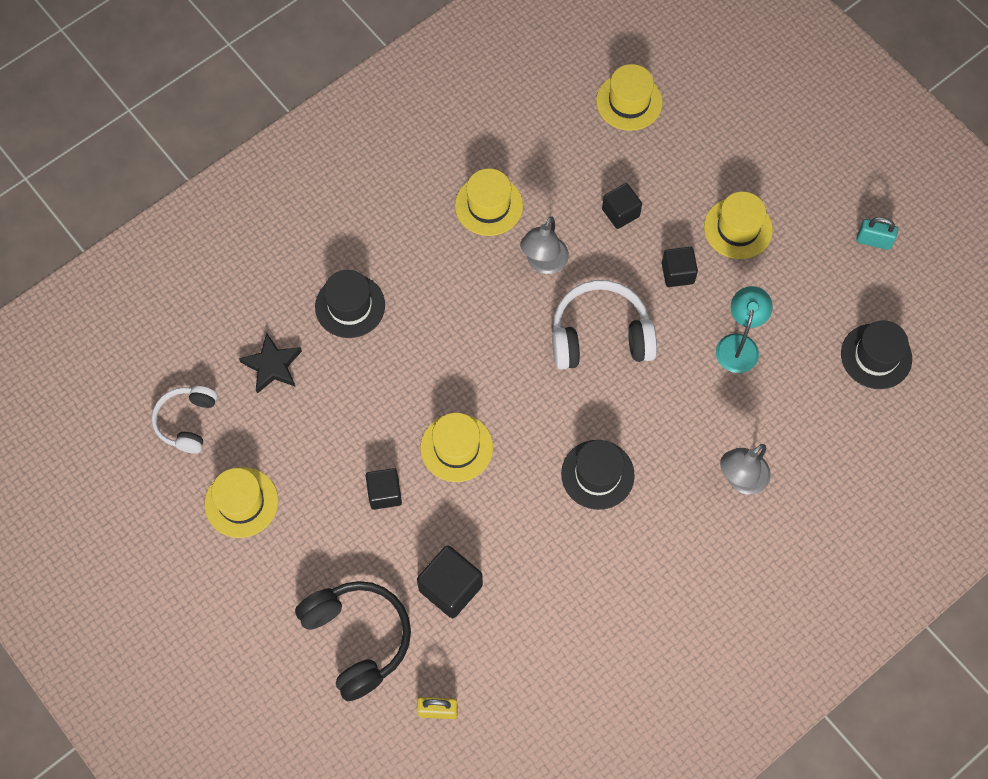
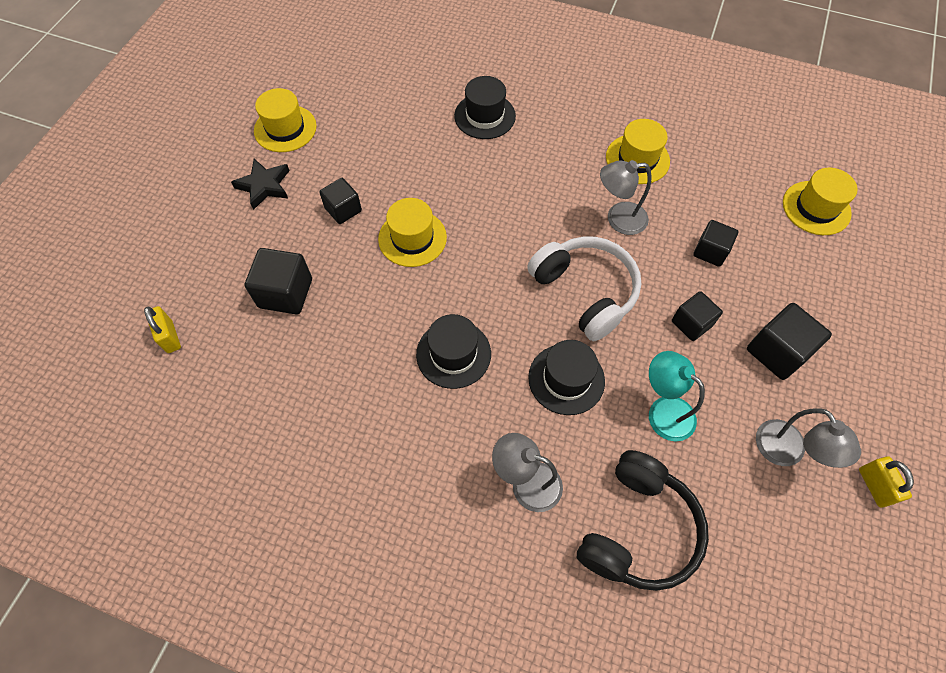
camera: 60 degrees right, 5 degrees down
white headphones [152,386,217,454] -> none
black star [239,332,302,394] -> black star moved to [231,159,290,210]
black headphones [295,581,411,701] -> black headphones moved to [577,450,709,591]
yellow hat [704,192,773,259] -> black cube [747,303,832,380]
turquoise lamp [716,286,773,373] -> turquoise lamp turned 120 degrees counterclockwise [649,351,705,441]
black hat [841,320,912,389] -> black hat moved to [528,340,605,415]
turquoise padlock [856,217,898,250] -> yellow padlock [859,457,914,508]
none -> grey lamp [756,408,861,468]

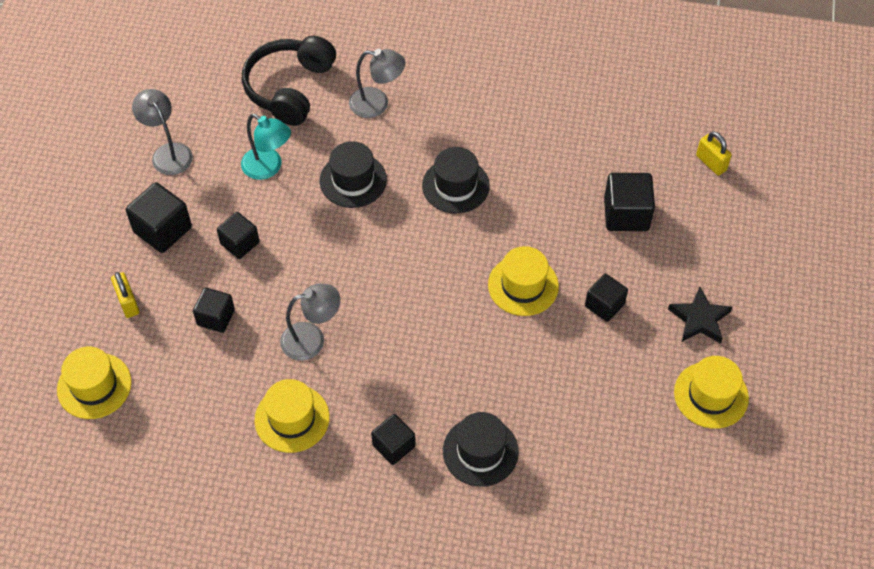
camera: 170 degrees right, 5 degrees down
white headphones [527,236,641,341] -> none
yellow padlock [859,457,914,508] -> yellow padlock moved to [111,272,139,318]
none -> black cube [371,414,415,465]

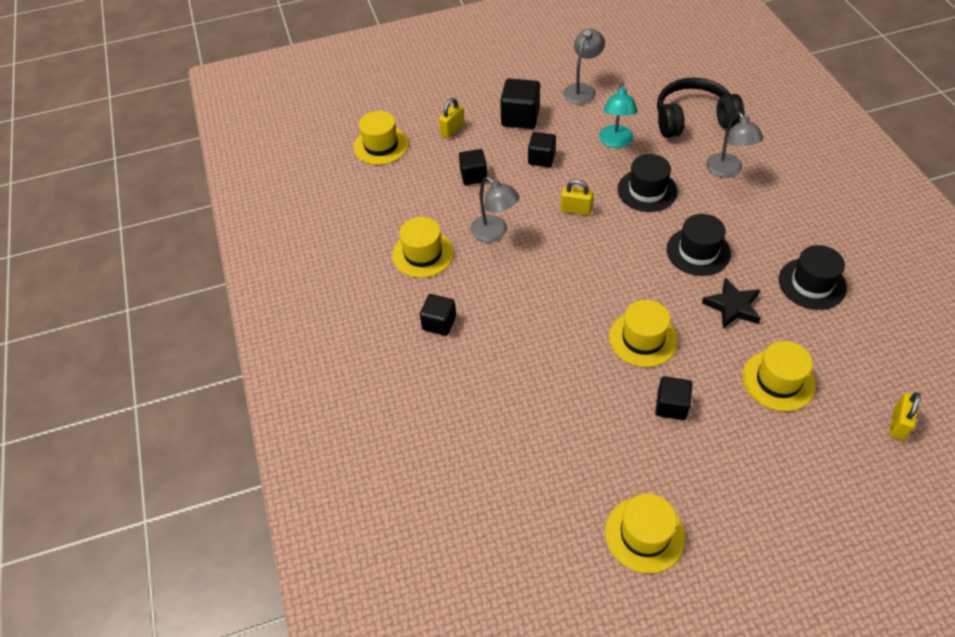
camera: 65 degrees right, 5 degrees down
black hat [443,412,519,487] -> black hat moved to [779,245,847,310]
black cube [604,173,655,231] -> yellow hat [742,341,816,411]
black star [668,287,732,344] -> black star moved to [702,277,761,329]
none -> yellow padlock [560,179,593,215]

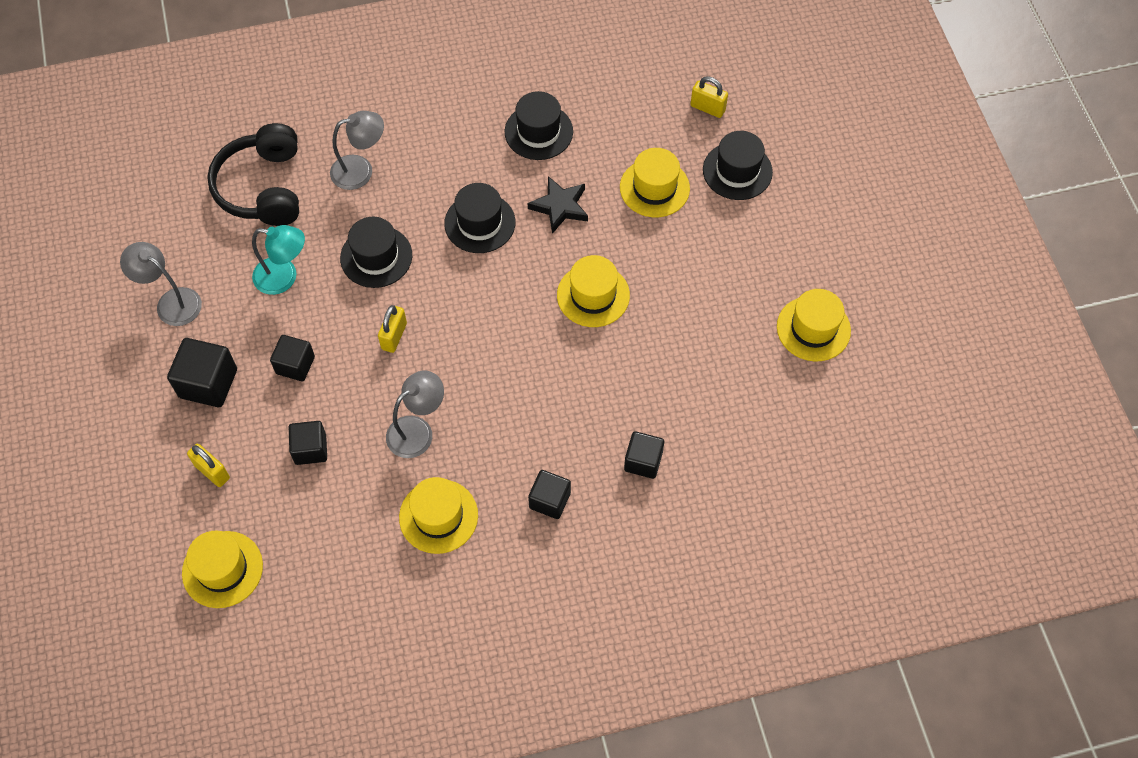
camera: 90 degrees left, 10 degrees up
black cube [655,376,692,420] -> black cube moved to [624,431,664,479]
none -> black hat [703,131,773,200]

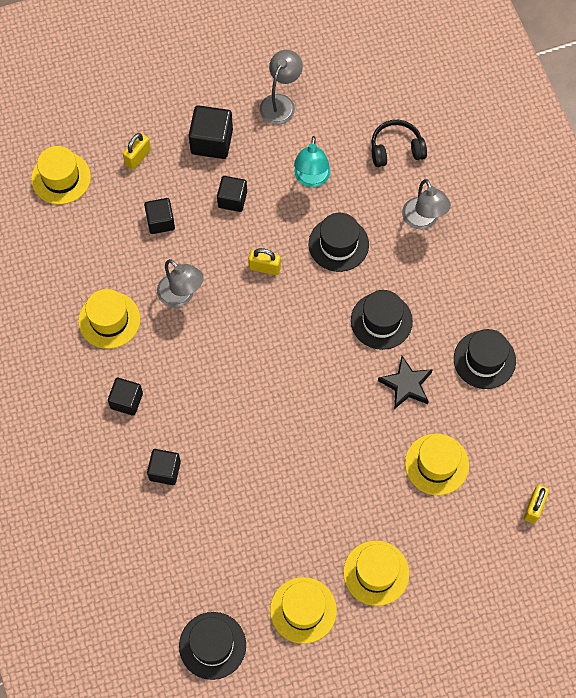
camera: 85 degrees right, 5 degrees up
black headphones [207,123,299,226] -> black headphones [371,120,427,167], size x0.63
yellow hat [557,255,630,327] -> yellow hat moved to [343,540,409,606]
black hat [703,131,773,200] -> black hat moved to [179,612,246,680]

